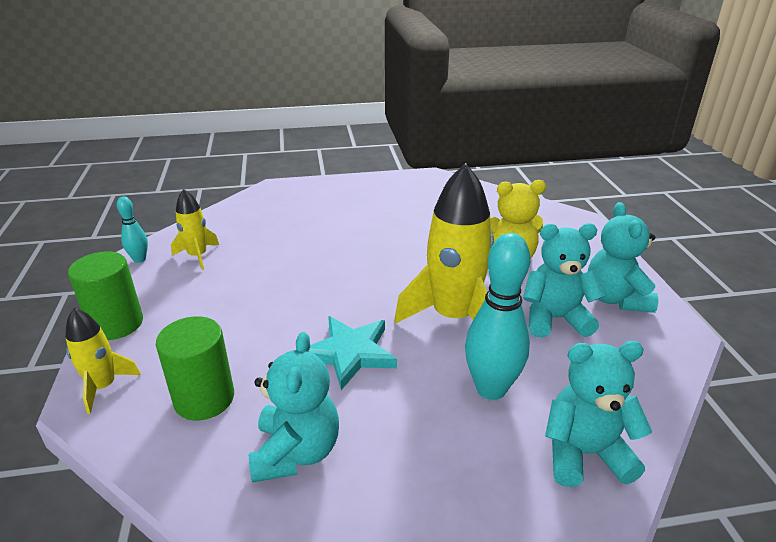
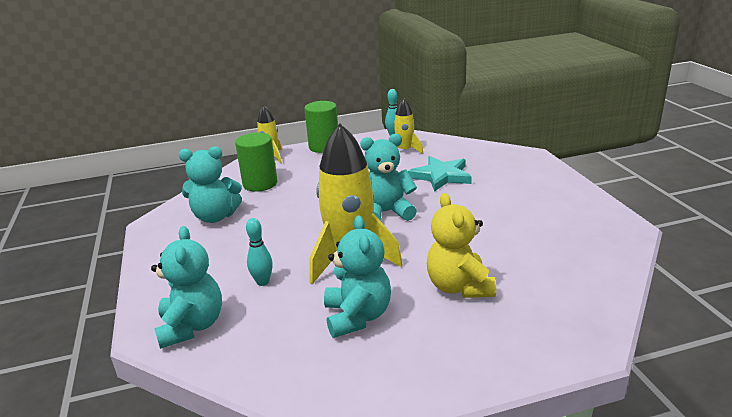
camera: 85 degrees right, 5 degrees down
turquoise star [308,316,397,390] -> turquoise star moved to [408,156,472,192]
turquoise bowling pin [465,233,530,400] -> turquoise bowling pin [246,218,273,286], size x0.52
turquoise teddy bear [588,202,658,313] -> turquoise teddy bear moved to [360,134,417,221]

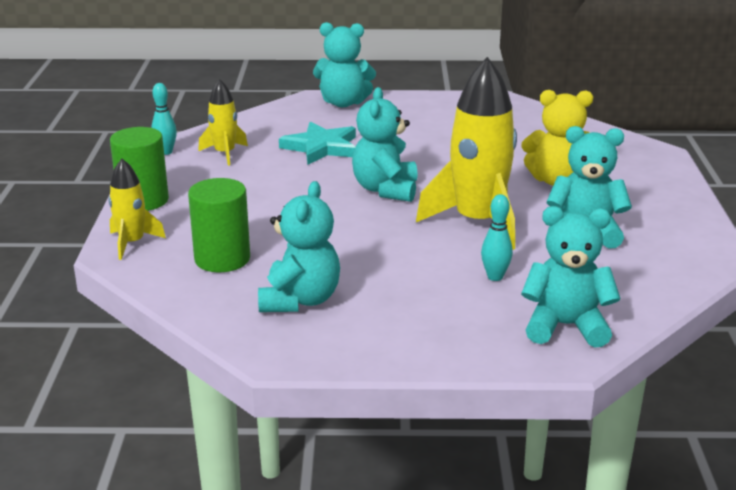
camera: 75 degrees left, 0 degrees up
none -> turquoise teddy bear [313,22,376,107]

